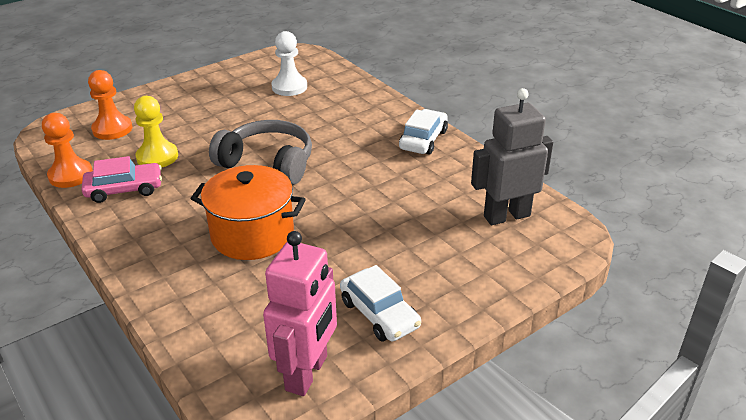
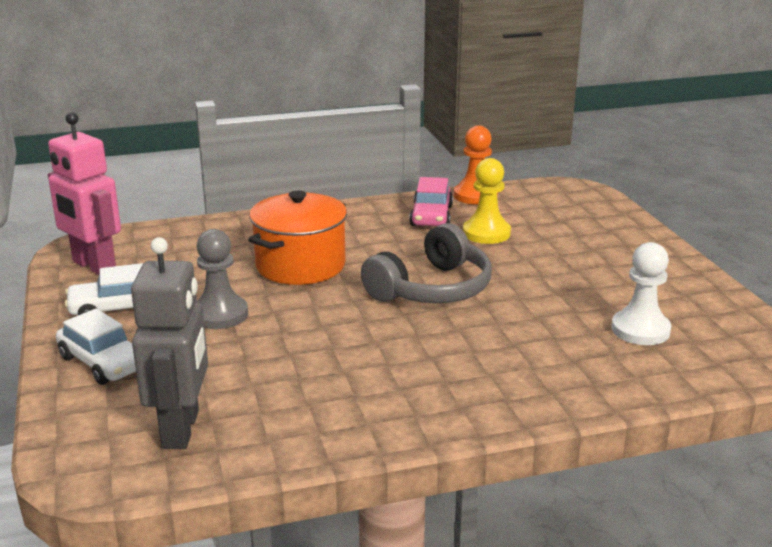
camera: 110 degrees right, 10 degrees down
orange pawn [88,70,132,140] -> none
white car [399,109,448,155] -> white car moved to [56,309,136,385]
none -> grey pawn [196,229,248,329]

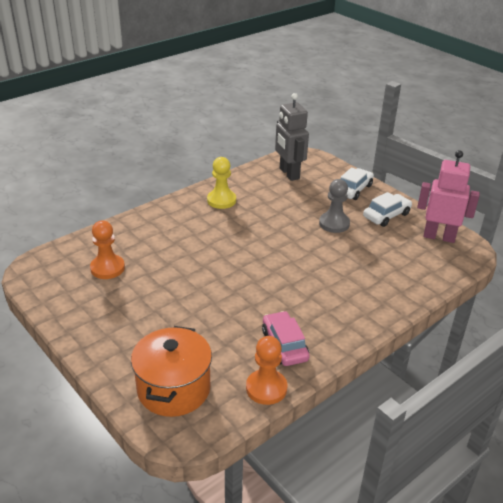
camera: 155 degrees right, 10 degrees up
white car [56,309,136,385] -> white car turned 105 degrees clockwise [341,168,374,200]
orange pot [248,191,347,285] -> orange pot moved to [131,326,212,417]
grey headphones [361,223,492,303] -> none
yellow pawn [463,158,511,244] -> yellow pawn moved to [207,157,236,209]
white pawn [611,242,671,345] -> orange pawn [90,221,125,279]

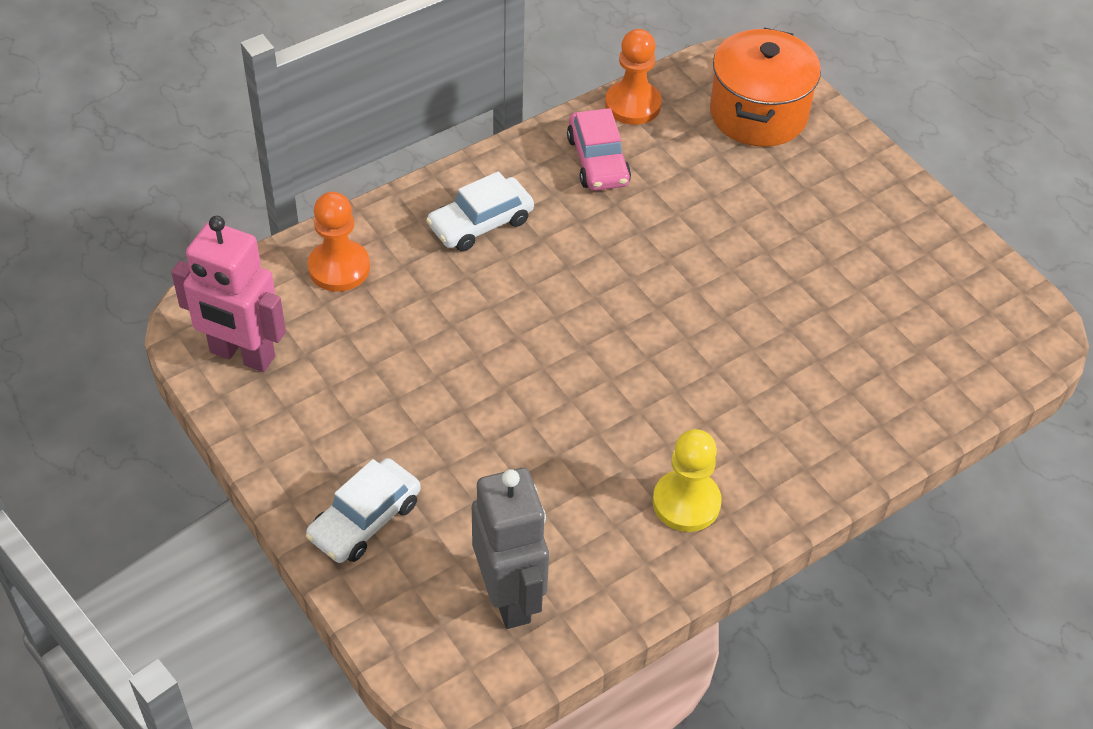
camera: 175 degrees left, 15 degrees up
orange pawn [90,221,125,279] -> orange pawn moved to [308,192,370,292]
grey pawn [319,179,350,233] -> none
white car [363,192,412,227] -> white car moved to [426,171,534,251]

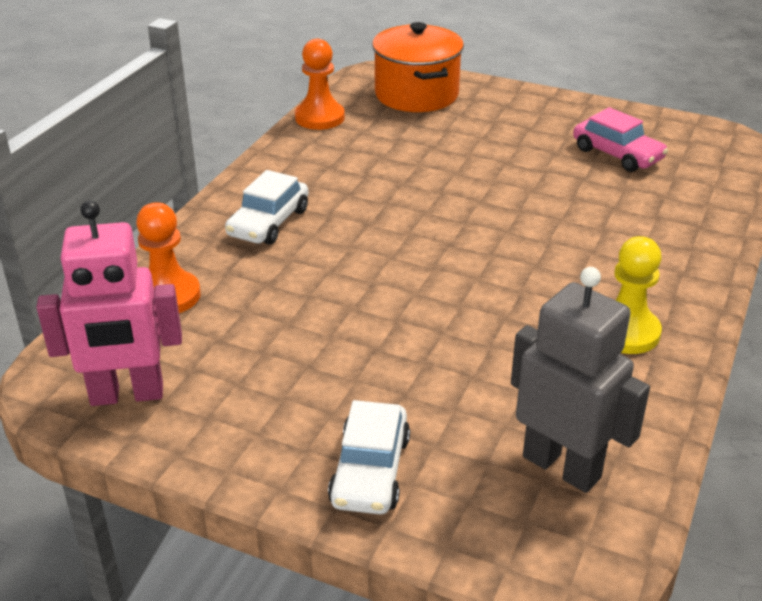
camera: 30 degrees left, 15 degrees down
pink car [567,108,631,191] -> pink car moved to [573,107,668,172]

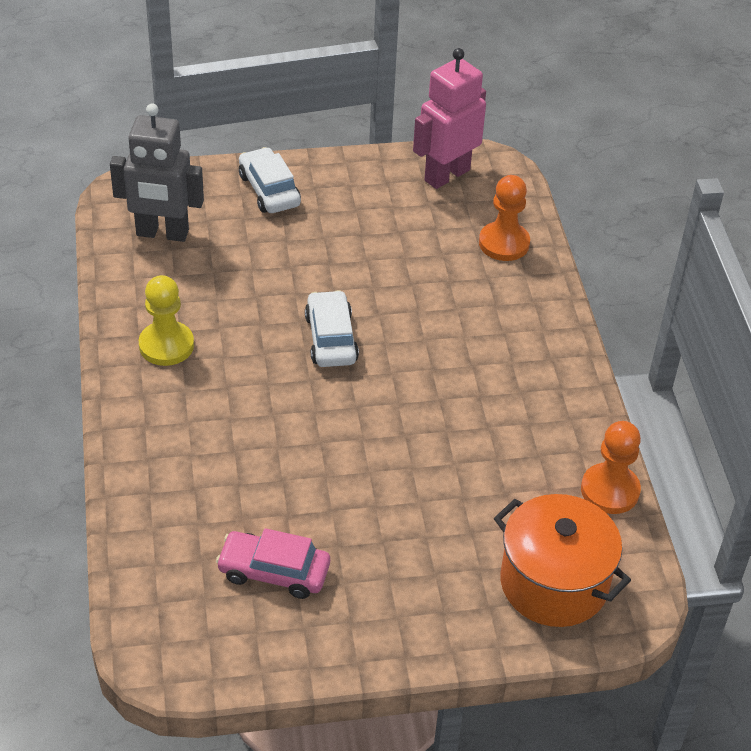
camera: 145 degrees right, 10 degrees up
white car [225,170,308,245] -> white car moved to [305,290,359,367]

